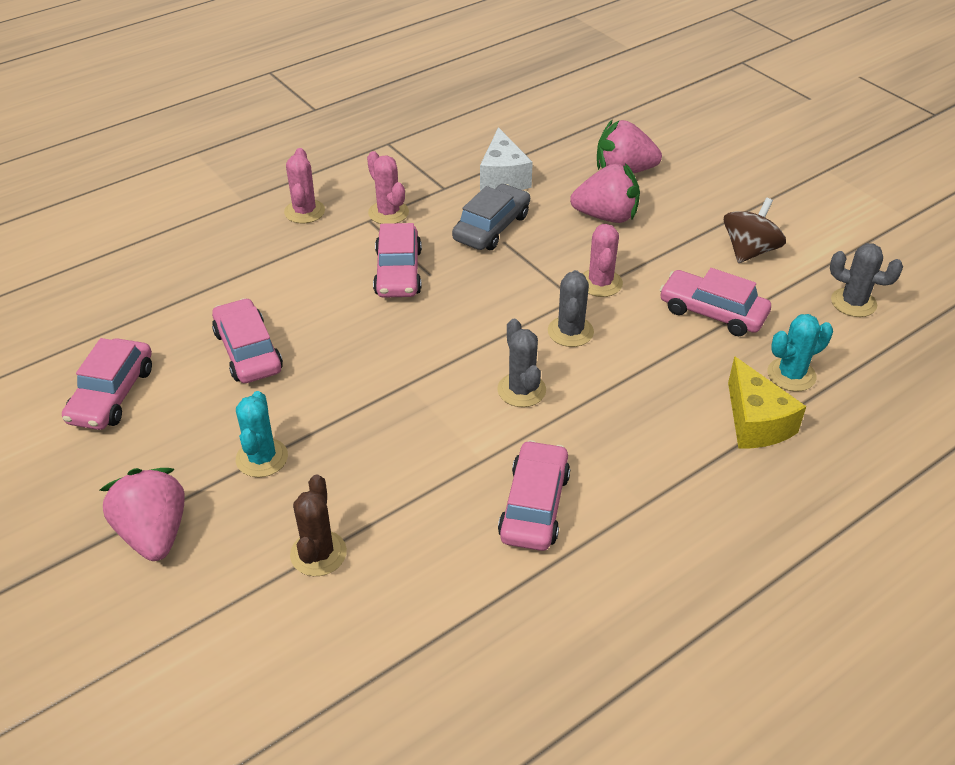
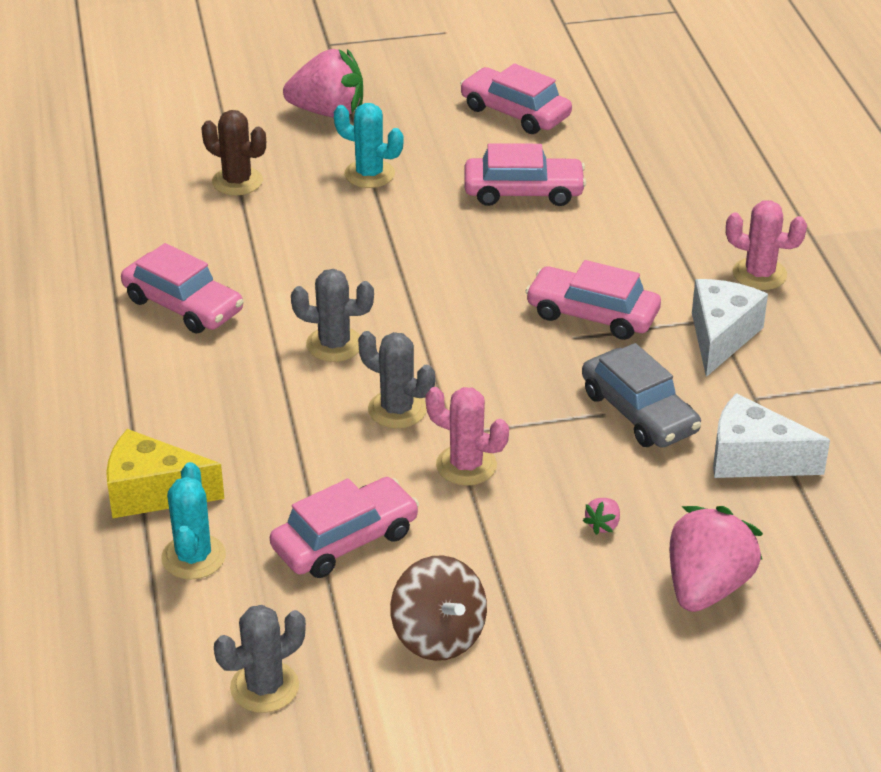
camera: 115 degrees right, 5 degrees down
pink cactus [367,151,409,224] -> white cheese [692,279,768,377]
pink strawberry [570,163,640,223] -> pink strawberry [583,498,620,535], size x0.41

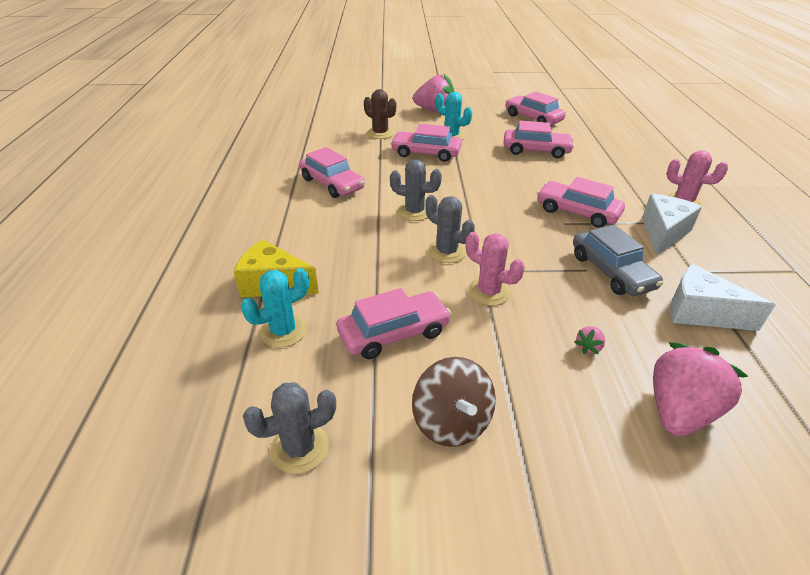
camera: 10 degrees right, 0 degrees up
turquoise cactus [161,462,226,580] -> turquoise cactus turned 45 degrees clockwise [241,268,309,348]
none -> pink car [390,124,462,162]

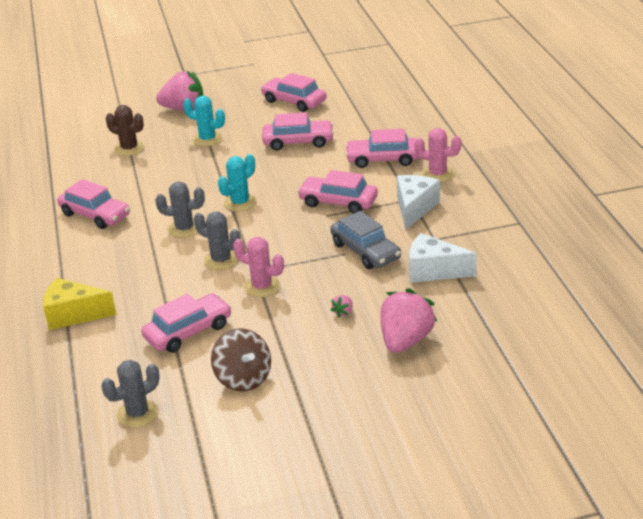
camera: 10 degrees left, 5 degrees down
turquoise cactus [241,268,309,348] -> turquoise cactus moved to [218,154,257,211]
pink car [390,124,462,162] -> pink car moved to [345,129,419,168]

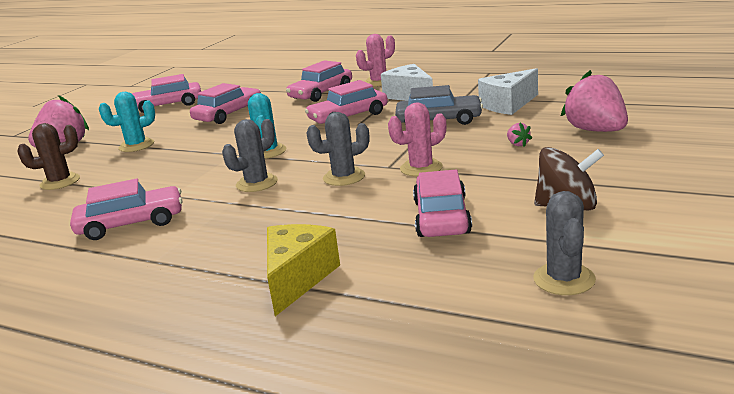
camera: 50 degrees left, 10 degrees down
yellow cheese [43,278,117,330] -> yellow cheese turned 150 degrees clockwise [267,224,340,316]

